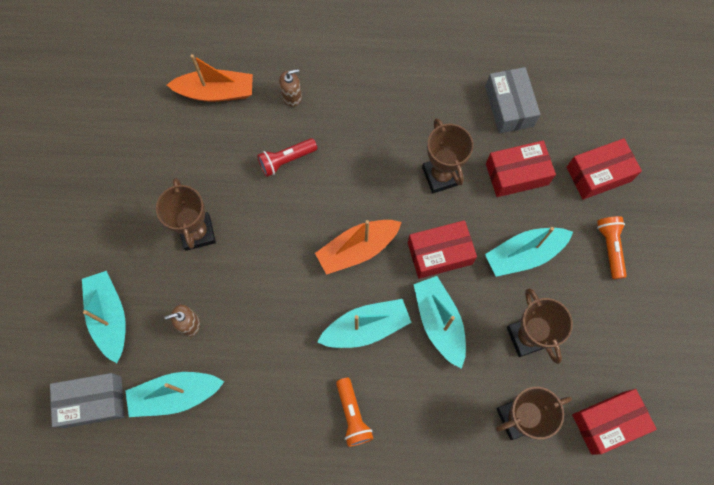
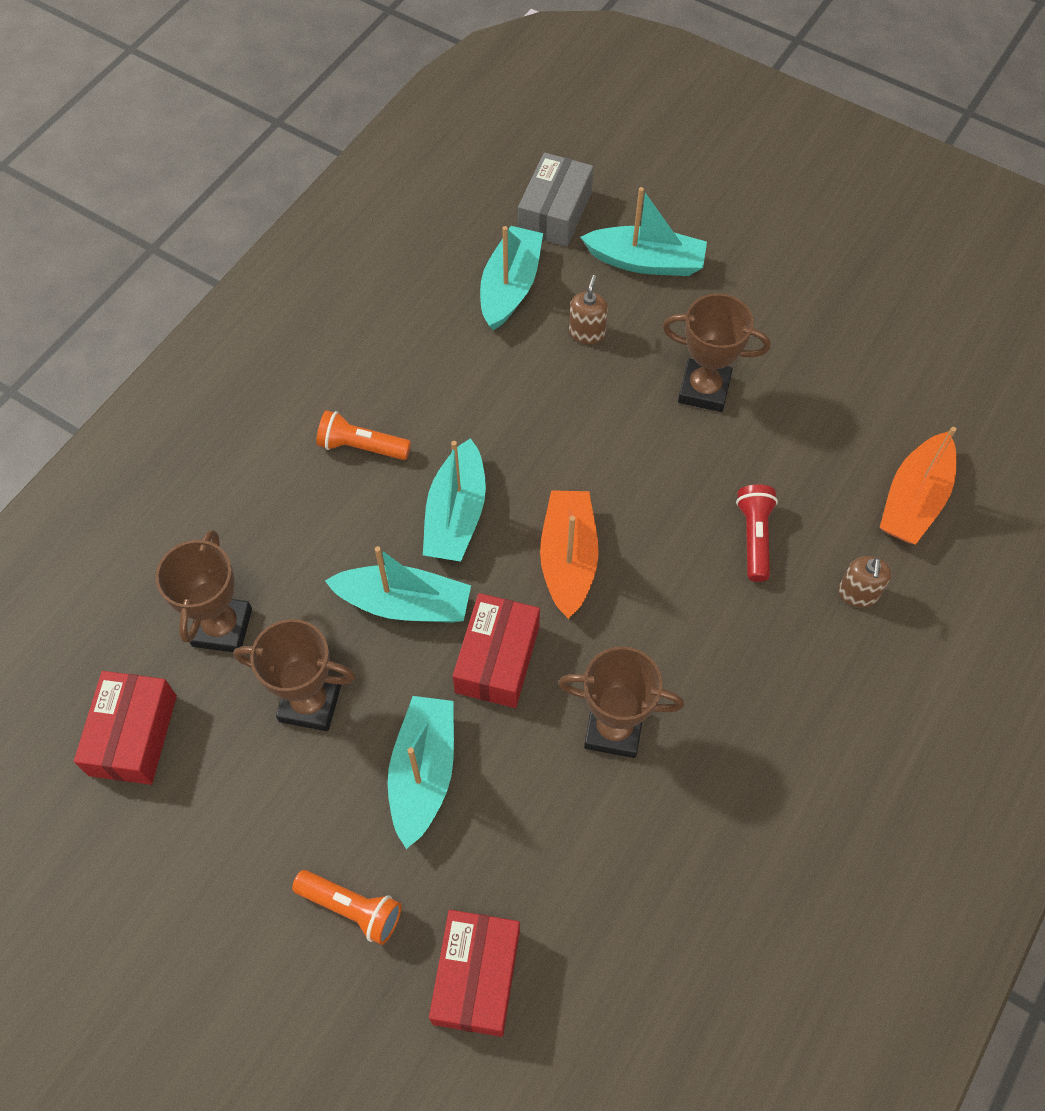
camera: 120 degrees right, 10 degrees down
grey box [485,67,540,133] -> none
red box [486,140,556,197] -> none

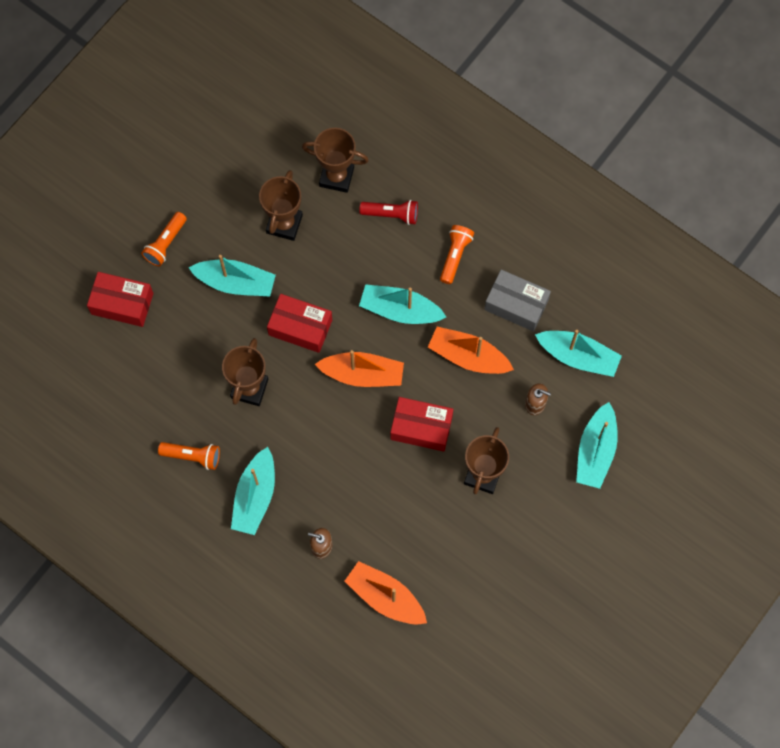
camera: 95 degrees right, 10 degrees up
red box [74,671,177,785] -> red box moved to [390,397,453,452]
turquoise boat [325,546,471,623] -> turquoise boat moved to [231,447,275,535]
grey box [518,152,594,247] -> grey box moved to [484,269,551,332]
red flashlight [736,484,778,582] -> red flashlight moved to [359,200,418,225]
none -> orange flashlight [158,442,220,470]
none -> orange boat [428,327,514,374]

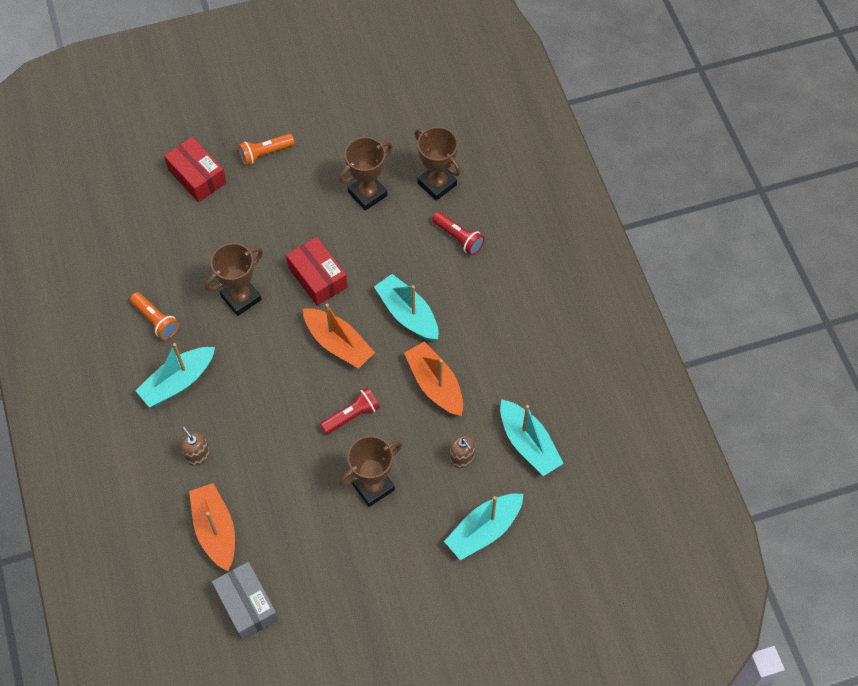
camera: 35 degrees right, 10 degrees down
turquoise boat [189,255,276,296] -> none
red box [390,397,453,452] -> red flashlight [320,387,380,434]
orange flashlight [440,225,474,284] -> none
grey box [484,269,551,332] -> grey box moved to [212,562,278,640]

